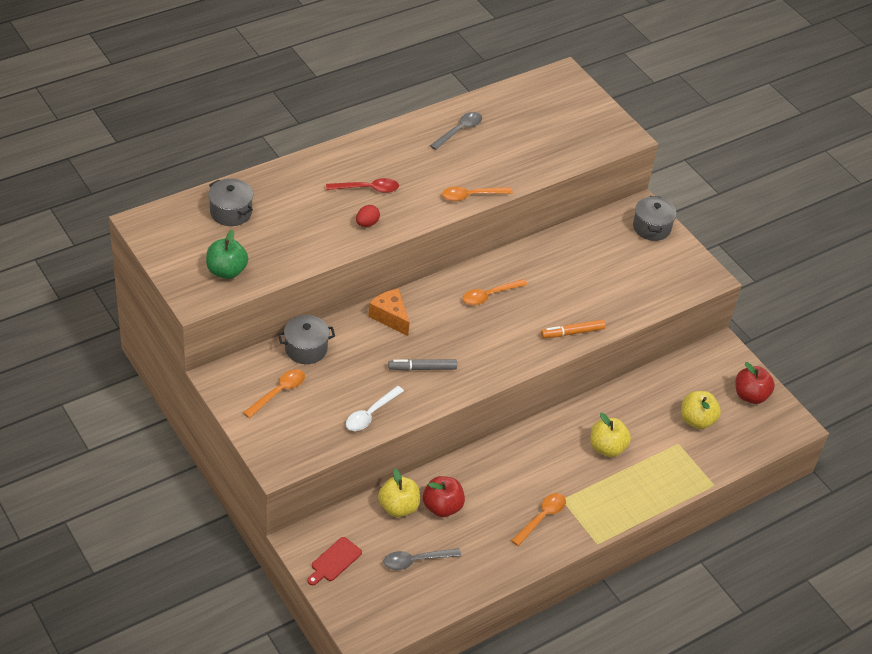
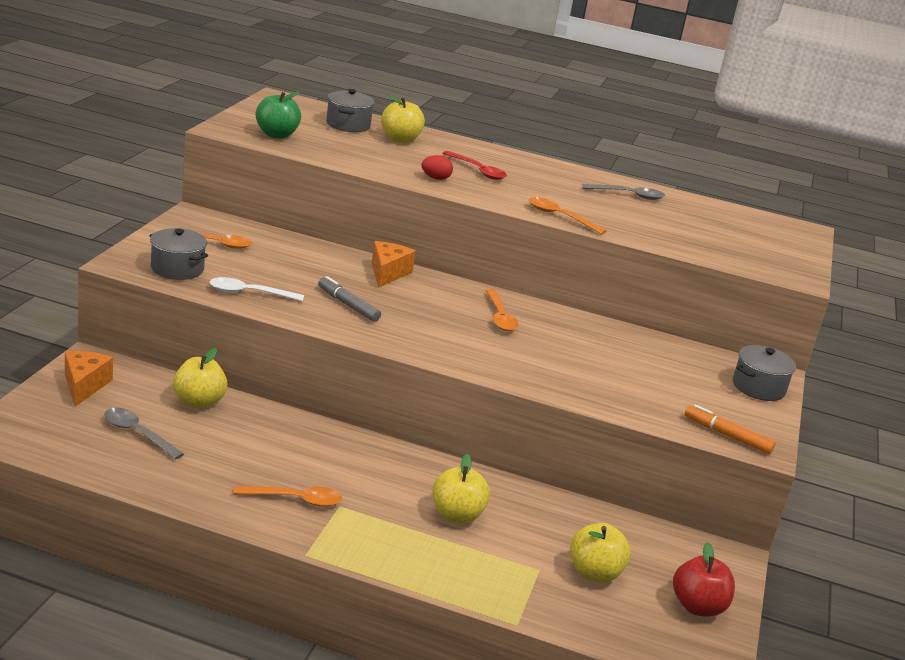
camera: 50 degrees right, 20 degrees down
grey pot [278,315,335,364] -> grey pot moved to [149,228,208,280]
red cutting board [307,537,362,585] -> orange cheese [65,351,113,407]
red apple [423,476,465,517] -> none
orange spoon [463,279,528,305] -> orange spoon turned 120 degrees counterclockwise [486,289,519,331]
orange marker [541,319,606,338] -> orange marker moved to [685,404,775,454]
none -> yellow apple [381,94,425,143]

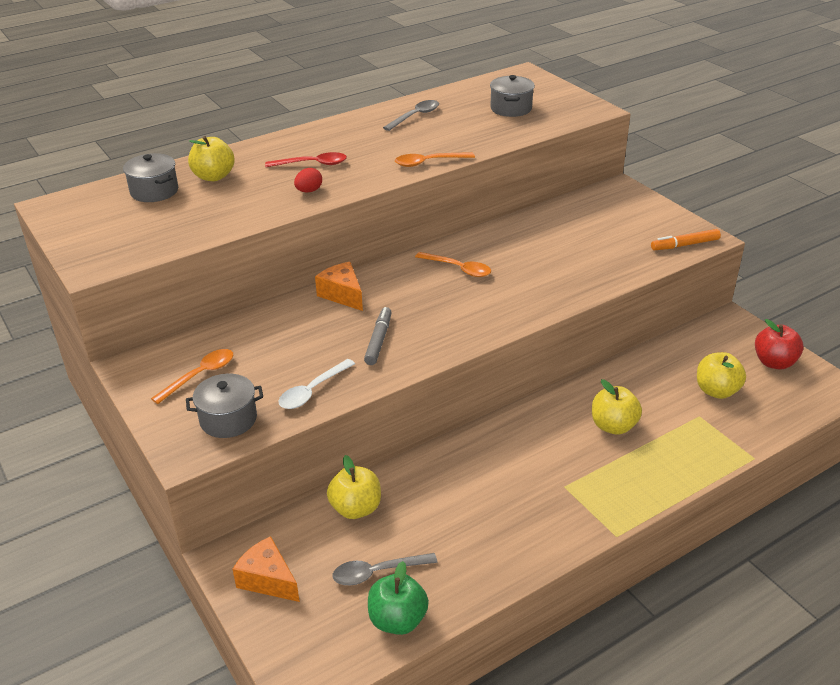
camera: 45 degrees left, 10 degrees up
orange spoon [233,486,342,507] -> none
green apple [256,92,301,139] -> green apple moved to [368,561,429,635]
grey marker [318,276,381,322] -> grey marker turned 105 degrees clockwise [364,307,392,365]
grey pot [733,345,796,401] -> grey pot moved to [490,75,535,117]

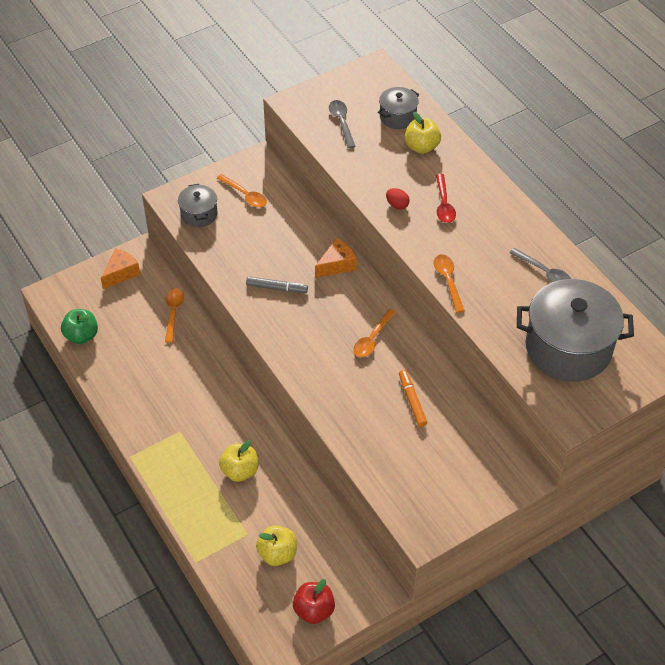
camera: 90 degrees right, 15 degrees up
white spoon [278,359,355,409] -> none
yellow apple [327,455,381,519] -> orange spoon [165,288,184,343]
grey spoon [332,553,438,585] -> grey spoon moved to [329,100,356,148]
grey pot [490,75,535,117] -> grey pot [517,279,634,382], size x2.04
orange marker [651,229,721,250] -> orange marker moved to [399,370,427,427]

